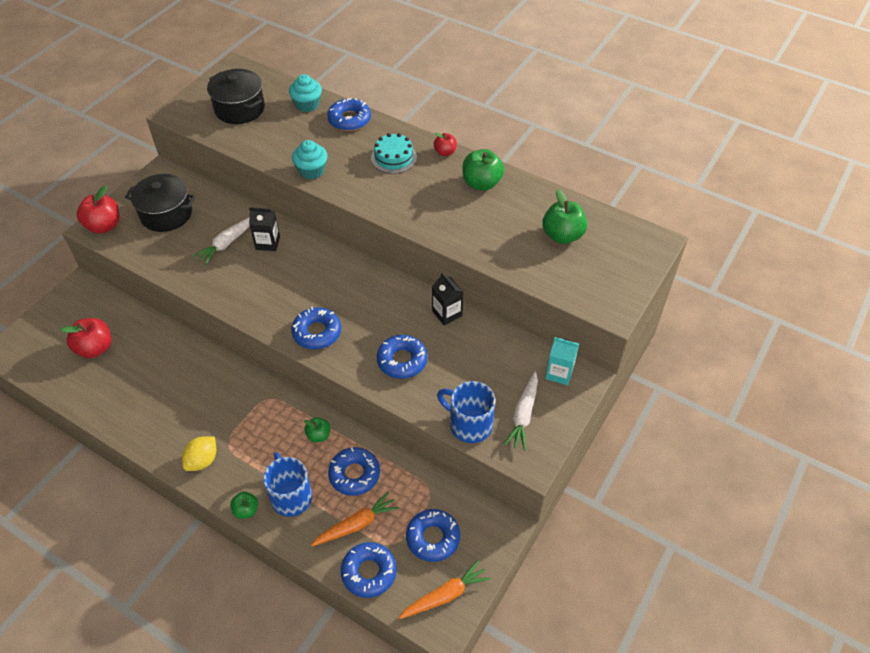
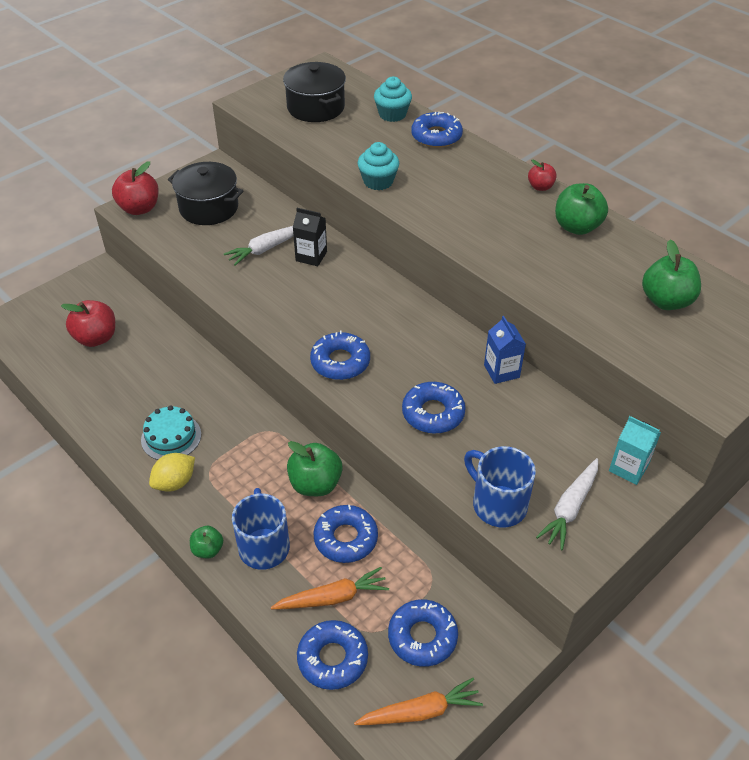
camera: 15 degrees right, 5 degrees down
green apple [304,417,330,443] -> green apple [287,441,343,496], size x1.74
turquoise cake [371,133,417,174] -> turquoise cake moved to [141,405,201,460]
black carton [432,273,463,326] -> blue carton [484,316,526,384]

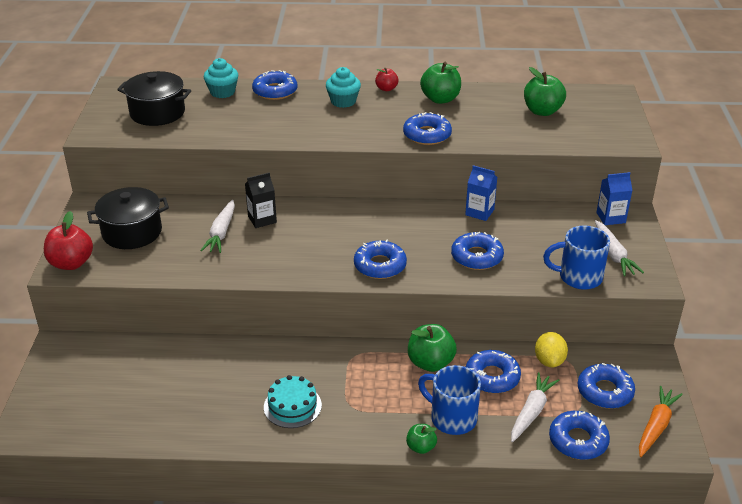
camera: 45 degrees left, 10 degrees down
red apple [61,300,115,347] -> none
yellow lemon [149,453,195,492] -> yellow lemon moved to [535,332,568,367]
orange carrot [271,567,389,609] -> white carrot [511,372,559,442]
turquoise cupcake [357,142,399,190] -> turquoise cupcake moved to [326,67,361,108]
turquoise carton [609,416,661,485] -> blue carton [596,172,633,225]
none -> blue donut [403,112,452,145]

